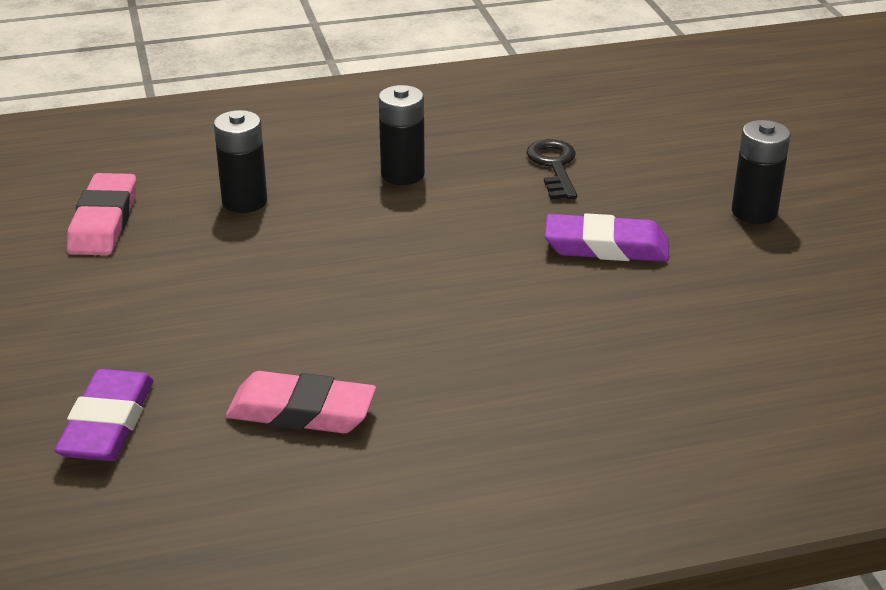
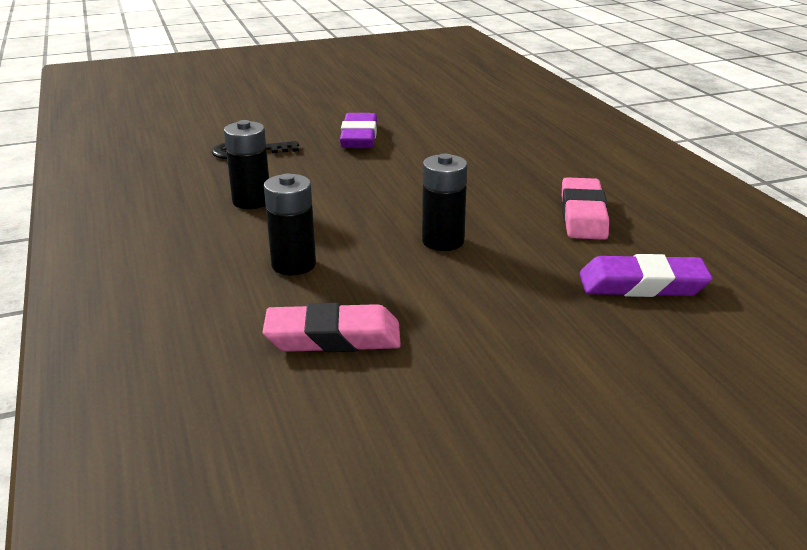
camera: 95 degrees left, 5 degrees down
black battery [732,120,791,224] -> black battery moved to [422,154,467,251]

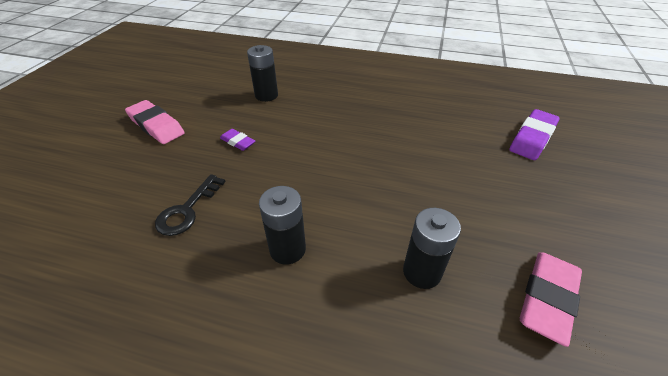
camera: 55 degrees left, 15 degrees up
purple eraser [340,113,377,148] -> purple eraser [220,129,255,151], size x0.56
black battery [422,154,467,251] -> black battery moved to [247,45,278,102]
pink eraser [562,177,609,240] -> pink eraser moved to [125,100,185,144]

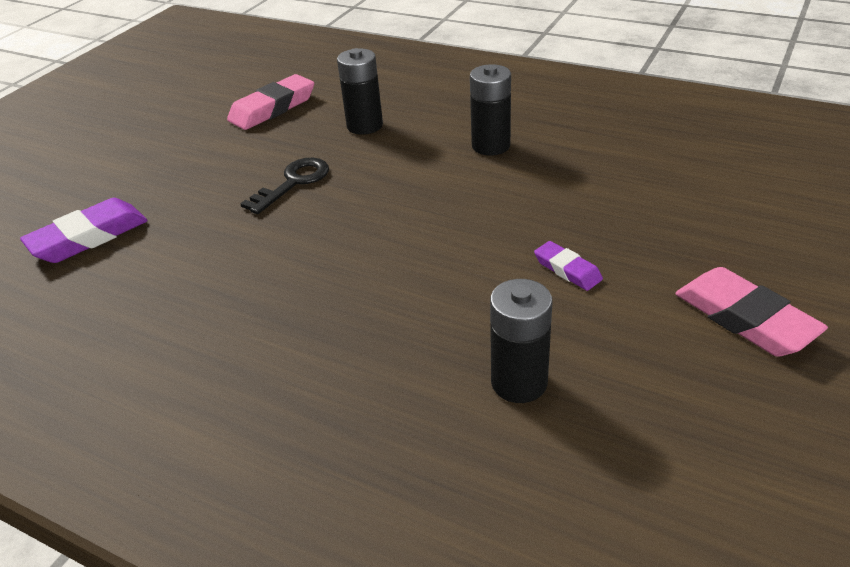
camera: 165 degrees left, 5 degrees down
black key [155,174,226,236] -> black key moved to [240,158,329,214]

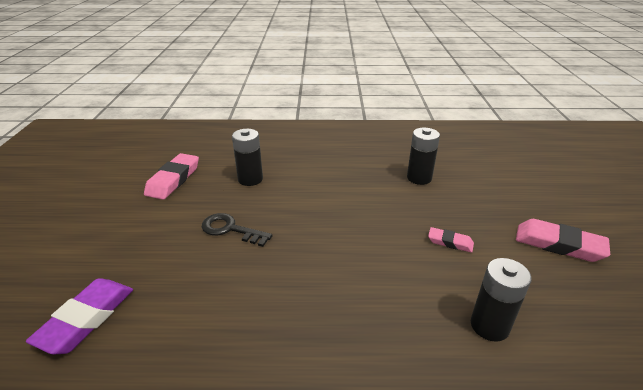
camera: 30 degrees left, 5 degrees down
black key [240,158,329,214] -> black key turned 75 degrees counterclockwise [202,213,272,247]
black battery [470,64,511,155] -> black battery moved to [407,128,440,185]
purple eraser [534,241,603,291] -> pink eraser [428,227,474,253]

